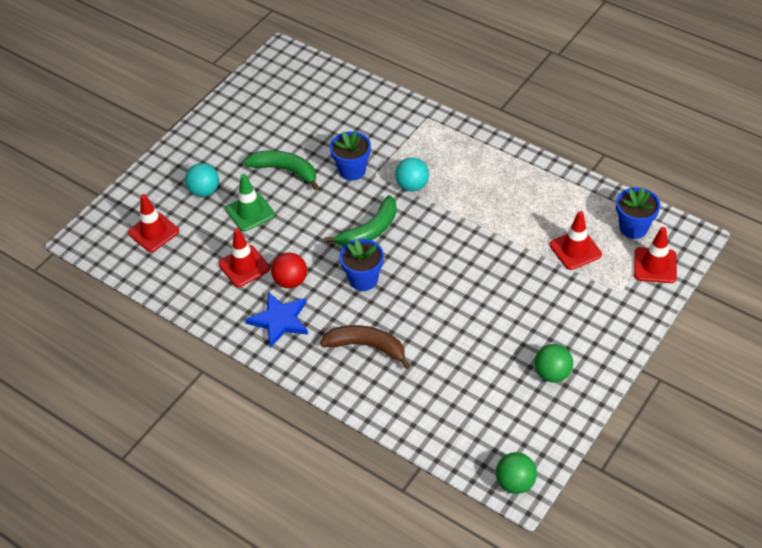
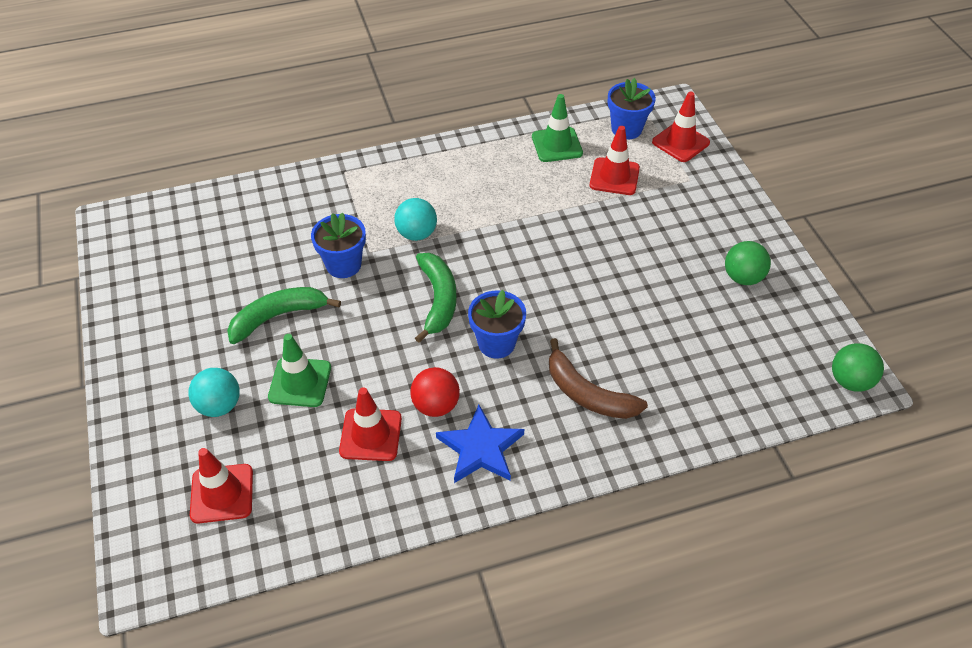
camera: 55 degrees left, 0 degrees up
brown banana [320,325,411,369] -> brown banana turned 105 degrees counterclockwise [549,338,648,419]
none -> green traffic cone [532,94,583,162]

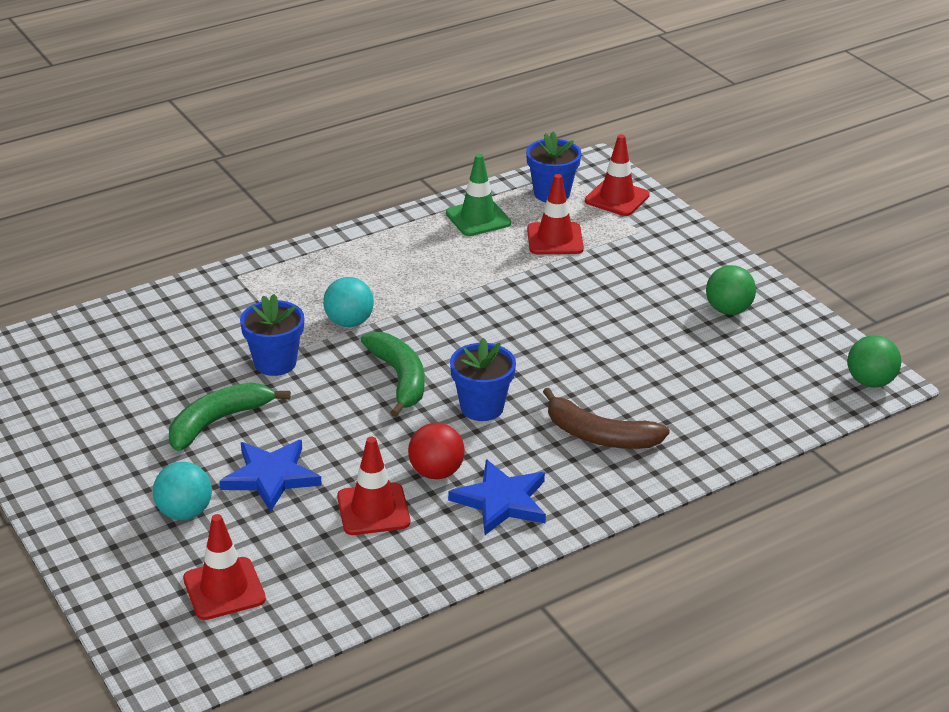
camera: 15 degrees left, 15 degrees down
green traffic cone [268,334,331,407] -> blue star [219,440,322,512]

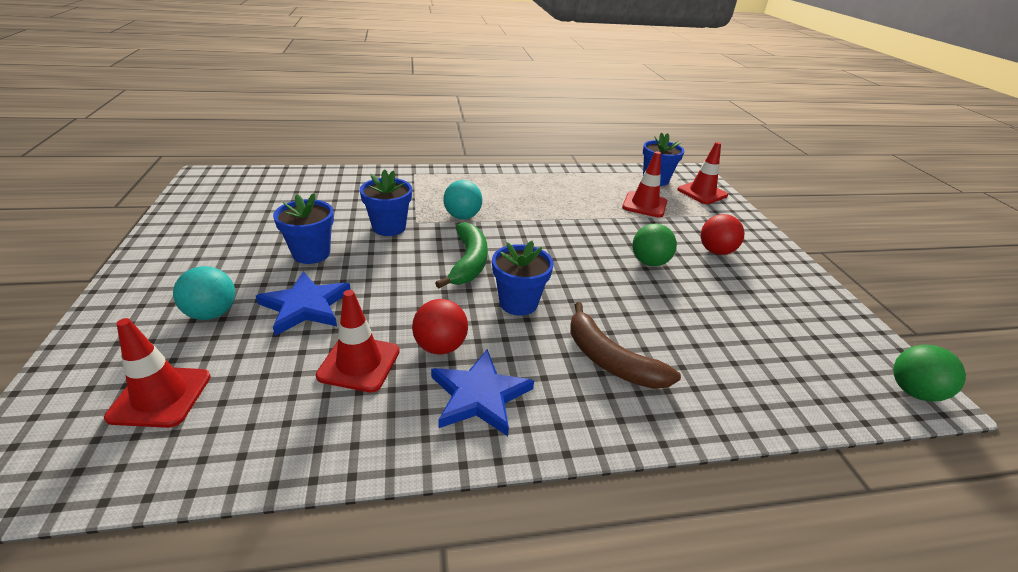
camera: 20 degrees right, 0 degrees up
green banana [169,382,291,451] -> blue flower pot [273,193,334,264]
green traffic cone [446,154,511,236] -> none
green ball [706,265,756,315] -> green ball moved to [633,224,677,266]
none -> red ball [701,214,745,255]

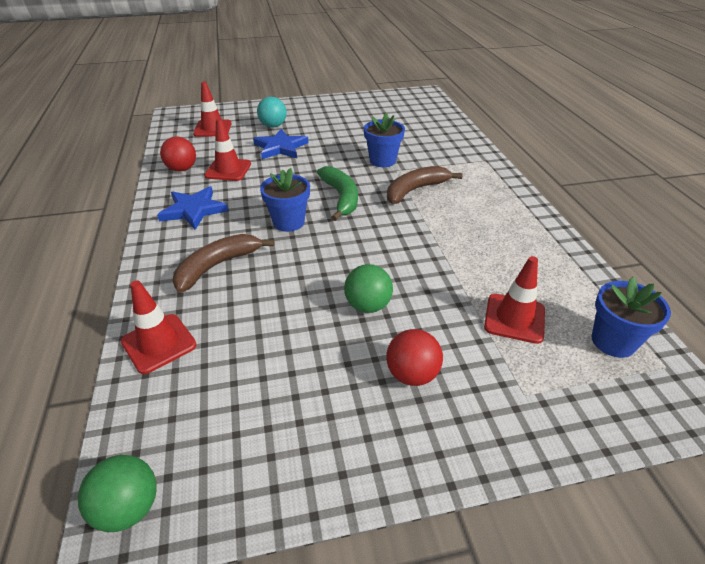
camera: 90 degrees right, 5 degrees up
blue flower pot [273,193,334,264] -> none
red ball [412,299,468,355] -> red ball moved to [160,137,196,171]
green banana [435,222,488,289] -> green banana turned 105 degrees counterclockwise [317,166,358,221]
turquoise ball [443,180,482,219] -> brown banana [387,166,463,204]
red traffic cone [677,142,728,204] -> red traffic cone moved to [121,280,197,374]

